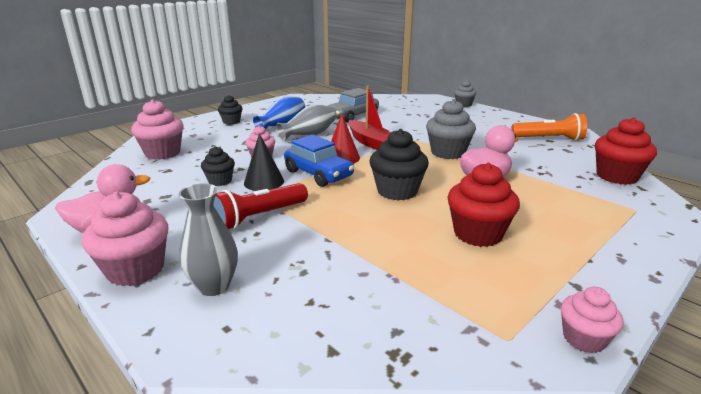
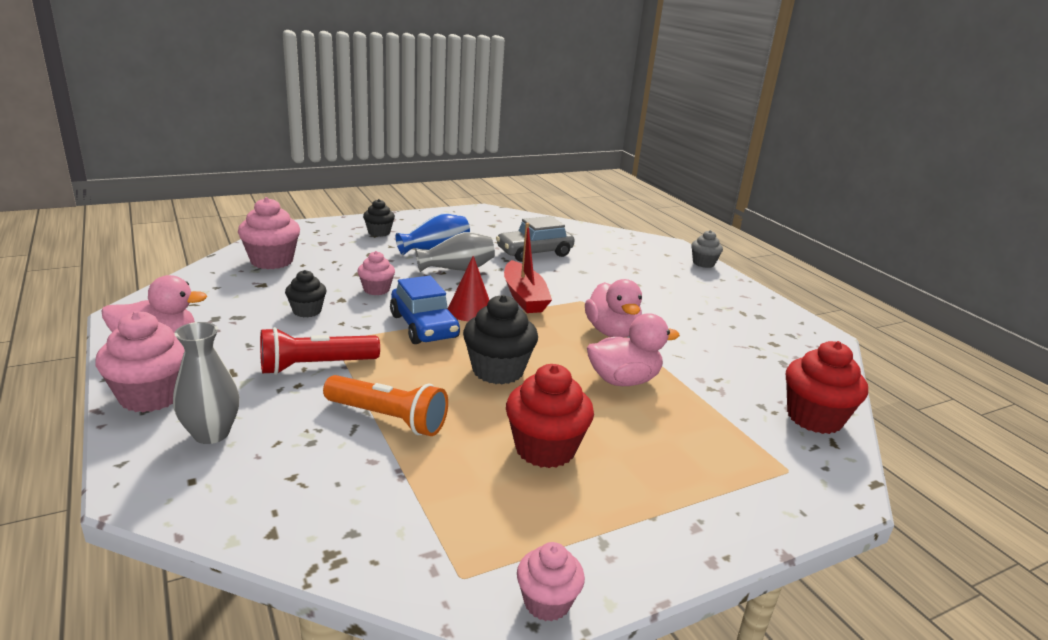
camera: 15 degrees right, 0 degrees up
black cone [244,133,284,191] -> none
grey cupcake [426,99,476,159] -> pink duck [585,279,642,338]
orange flashlight [511,113,587,141] -> orange flashlight moved to [323,375,448,436]

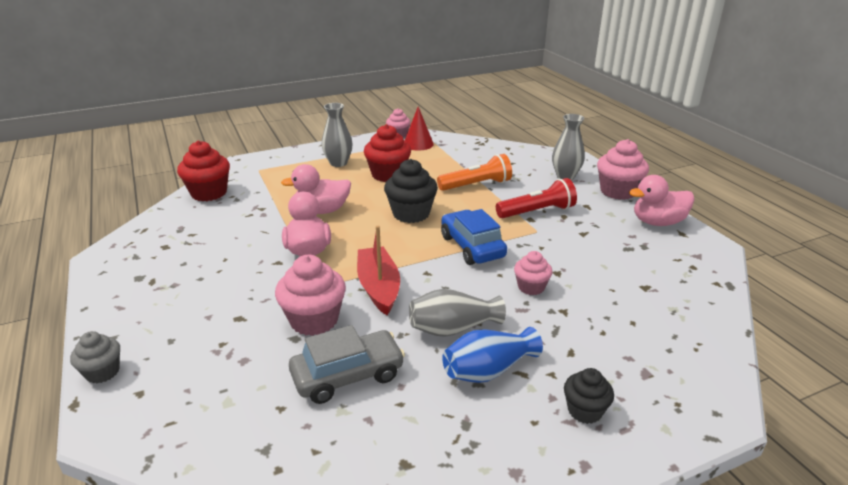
camera: 175 degrees left, 5 degrees up
pink cupcake [238,197,300,269] -> pink cupcake moved to [275,255,346,336]
black cupcake [285,270,327,318] -> none
orange flashlight [323,375,448,436] -> orange flashlight turned 135 degrees clockwise [437,154,512,191]
red cone [448,256,489,321] -> red cone moved to [404,107,434,151]
none -> grey vase [322,103,353,167]

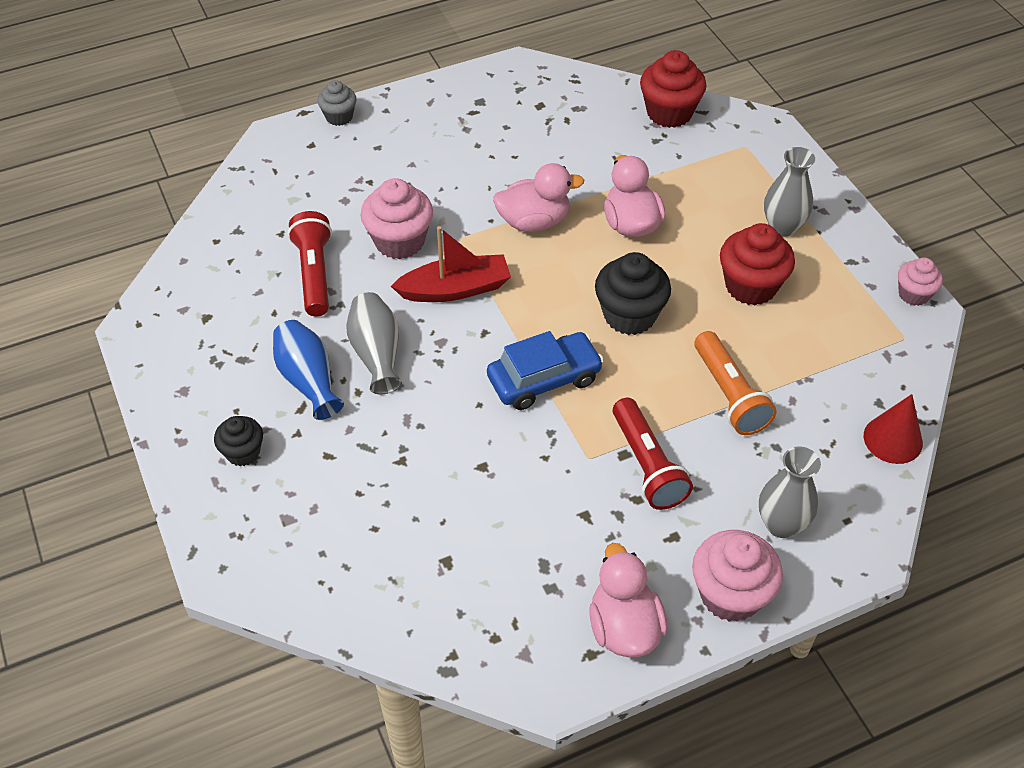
camera: 90 degrees right, 20 degrees up
grey car [289,325,405,404] -> red flashlight [288,211,332,317]
red cone [404,107,434,151] -> red cone moved to [864,394,923,464]
pink cupcake [514,251,553,295] -> none

